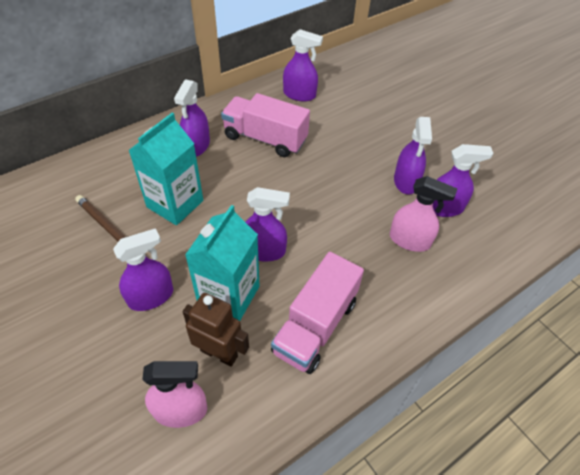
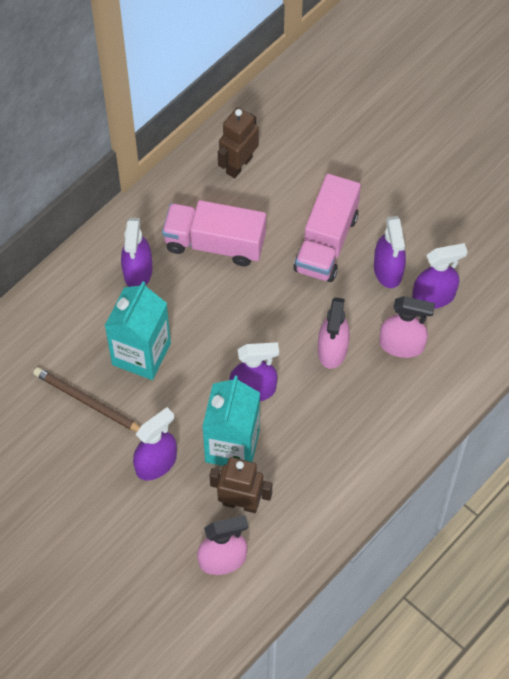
camera: 10 degrees left, 10 degrees up
pink truck [271,252,364,374] -> pink truck moved to [294,174,361,282]
purple spray bottle [283,29,323,102] -> brown robot [218,108,259,178]
none -> pink spray bottle [318,297,350,369]

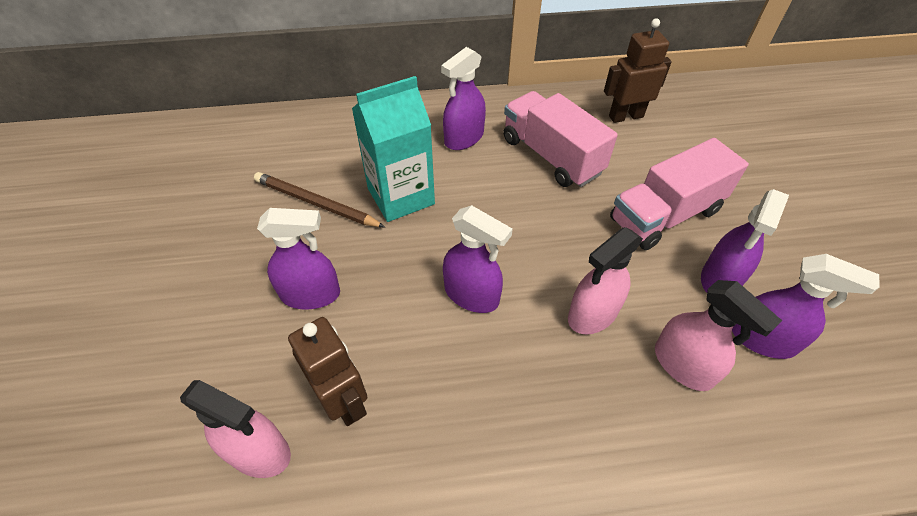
camera: 40 degrees right, 10 degrees down
brown pencil [33,367,140,432] -> brown pencil turned 45 degrees counterclockwise [254,172,385,227]
turquoise carton [202,376,260,466] -> none

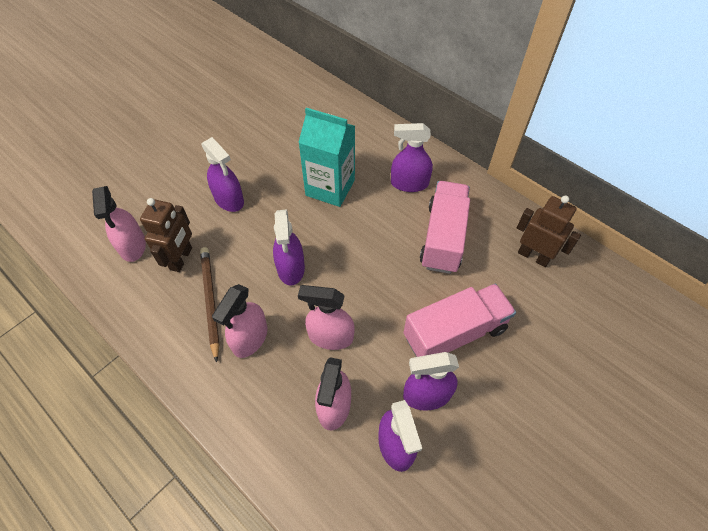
camera: 50 degrees right, 5 degrees up
brown pencil [254,172,385,227] -> brown pencil moved to [200,247,220,363]
pink truck [610,138,749,250] -> pink truck turned 135 degrees clockwise [403,284,516,357]
none -> pink spray bottle [212,284,267,358]

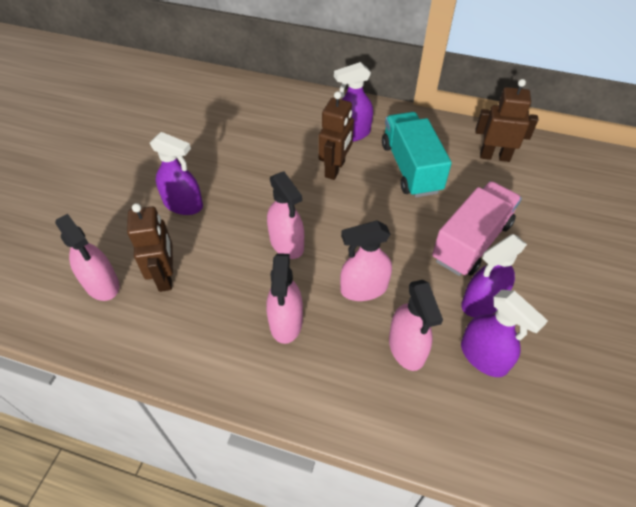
camera: 25 degrees left, 5 degrees down
brown pencil [200,247,220,363] -> none
purple spray bottle [273,209,305,285] -> pink spray bottle [267,171,304,259]
turquoise carton [298,108,355,207] -> none
pink truck [420,181,470,274] -> turquoise truck [382,112,452,198]
none -> brown robot [319,91,354,180]

